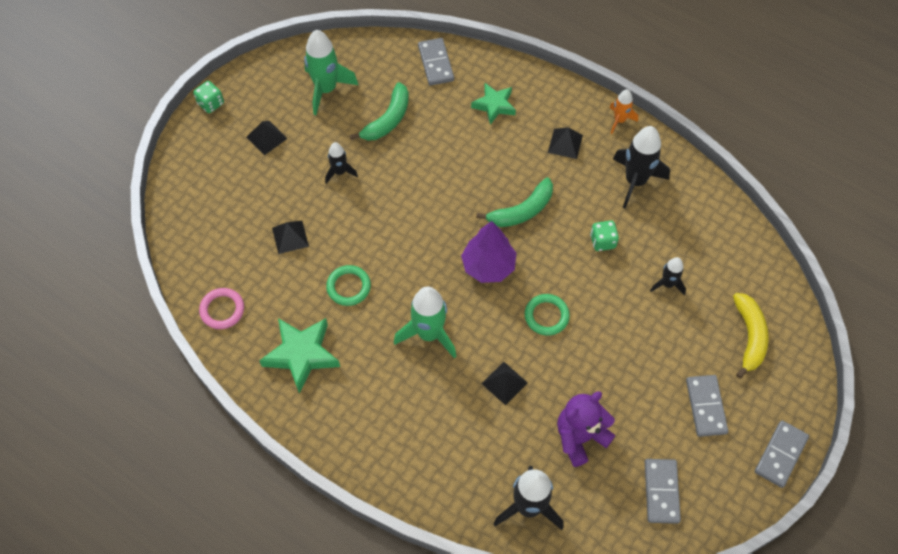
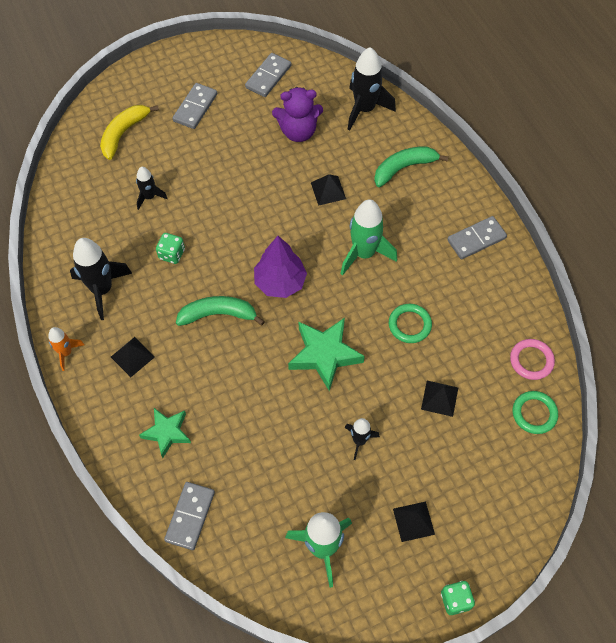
camera: 150 degrees left, 0 degrees up
green star [259,318,340,393] -> green star moved to [288,318,365,391]
green banana [350,82,409,141] -> green banana moved to [374,146,449,187]
green ring [525,294,570,336] -> green ring moved to [513,391,558,434]
grey domino [755,420,809,488] -> grey domino moved to [447,216,507,259]

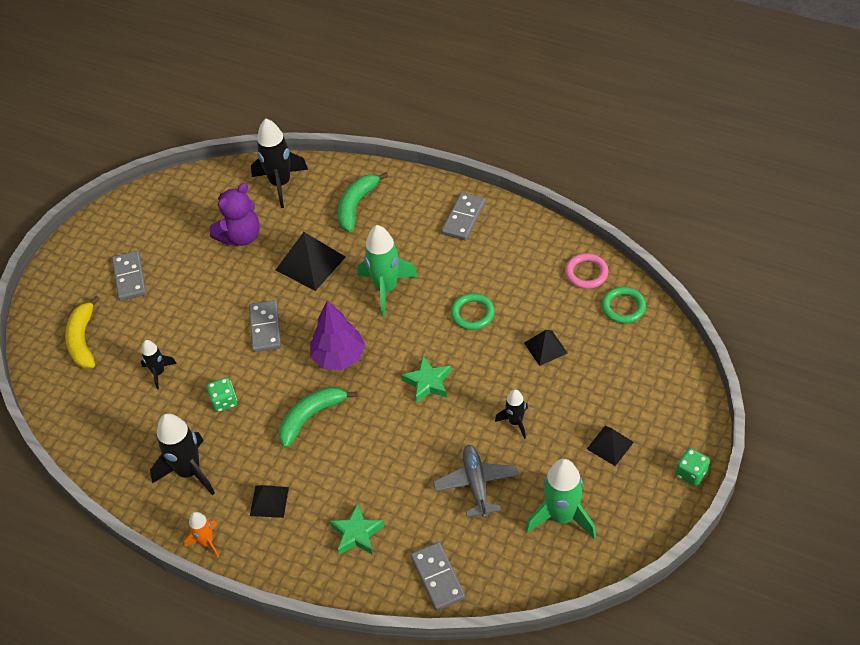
camera: 35 degrees left, 10 degrees down
grey domino [245,53,291,97] -> grey domino moved to [249,300,281,352]
green star [288,318,365,391] -> green star [401,356,451,403], size x0.65
black pyramid [311,174,346,206] -> black pyramid [276,232,345,291], size x1.68
none -> grey plane [433,445,519,518]

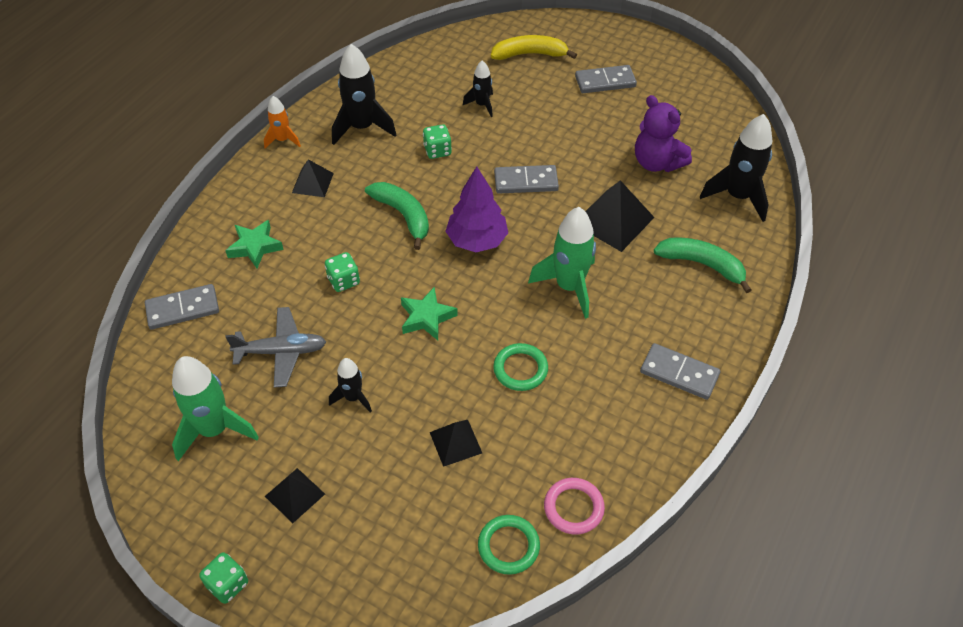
camera: 90 degrees right, 0 degrees up
none -> green dice [325,252,360,292]

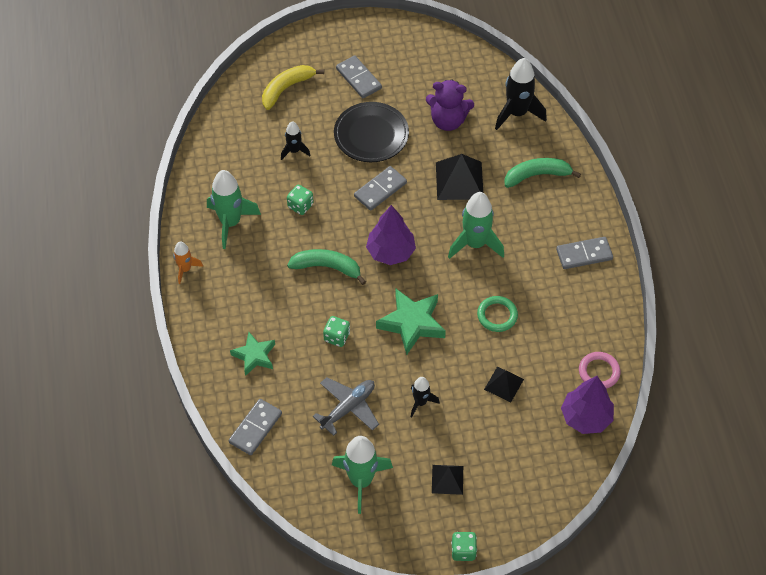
camera: 40 degrees left, 5 degrees up
black pyramid [292,159,334,197] -> none
black rocket [332,44,396,145] -> green rocket [207,170,261,249]
green star [401,287,458,340] -> green star [376,289,446,355], size x1.54
green ring [478,515,540,575] -> purple tree [561,376,614,434]
grey domino [575,65,637,93] -> grey domino turned 75 degrees counterclockwise [336,55,382,98]
none -> black plate [334,102,409,162]

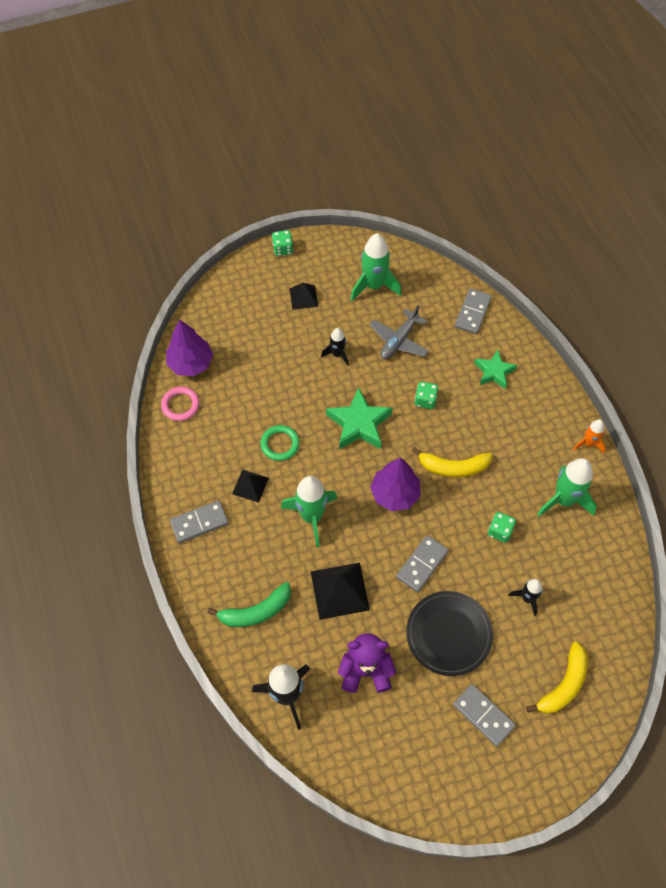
camera: 170 degrees right, 5 degrees up
green banana [287,249,366,285] -> yellow banana [412,447,492,477]
black pyramid [484,367,524,402] -> black pyramid moved to [232,469,269,503]

